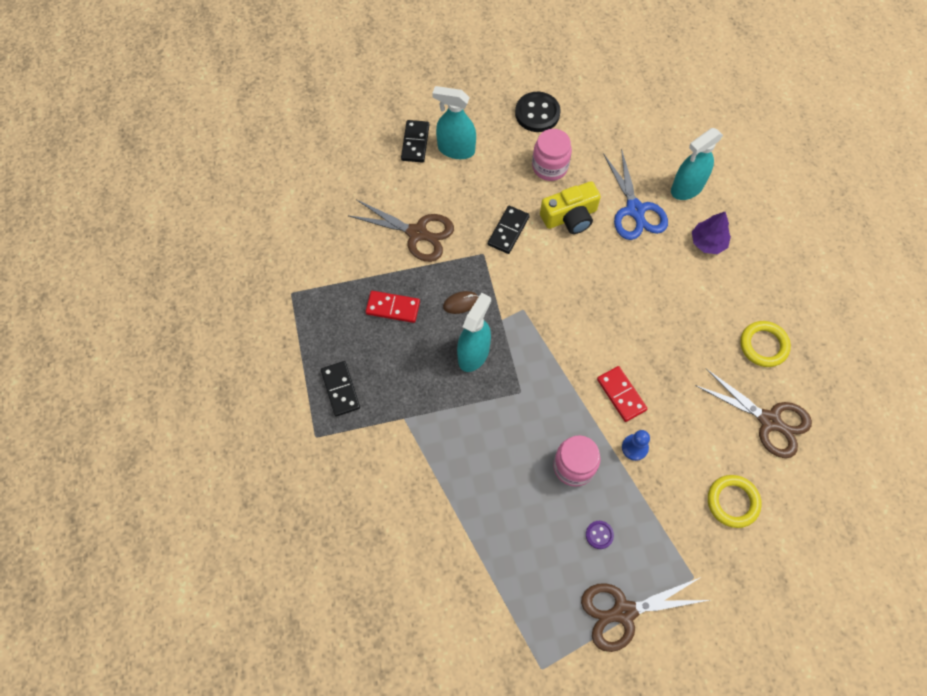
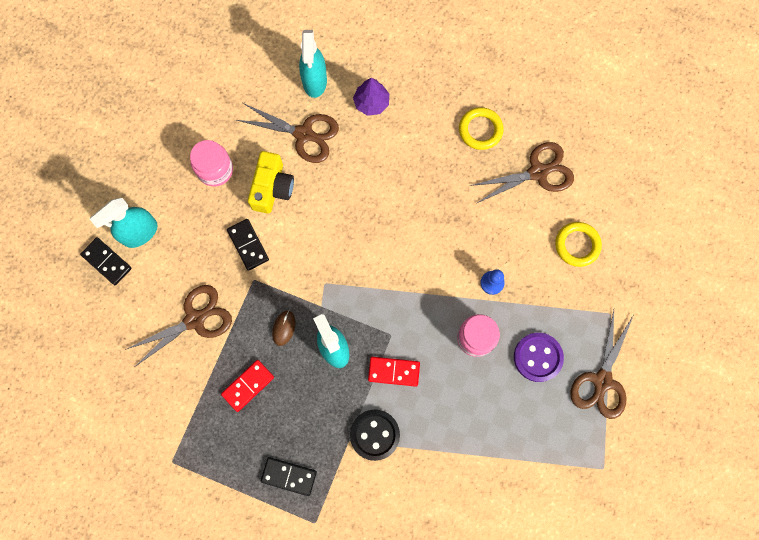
camera: 55 degrees left, 10 degrees up
black button [515,92,561,132] -> black button moved to [350,410,400,461]
purple button [586,521,614,549] -> purple button [514,333,564,382], size x2.00
red domino [597,366,647,422] -> red domino moved to [368,357,420,387]
blue scissors [603,148,668,240] -> brown scissors [236,103,339,163]

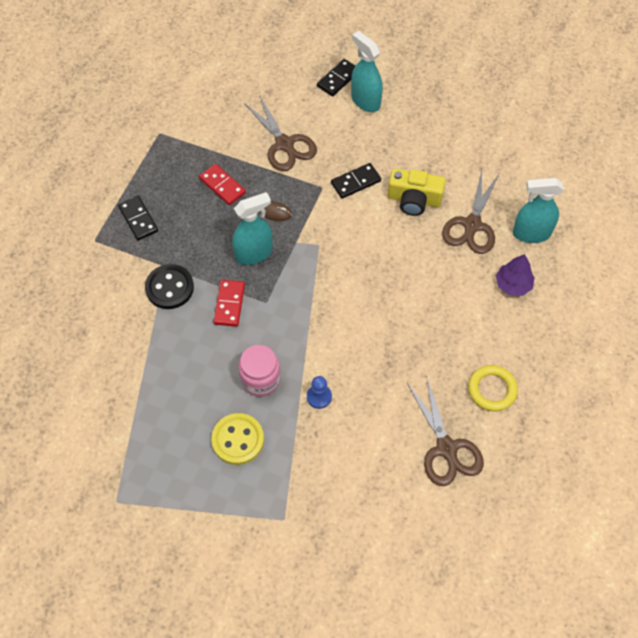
camera: 90 degrees right, 15 degrees down
pink jar [190,140,233,187] -> none
black domino [261,457,317,496] -> black domino turned 45 degrees counterclockwise [118,196,158,241]
purple button [514,333,564,382] -> yellow button [211,413,264,465]
yellow ring [555,222,602,267] -> none
brown scissors [570,310,634,419] -> none

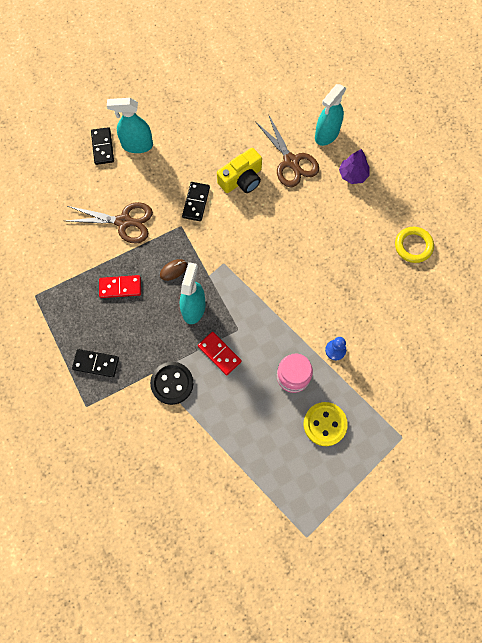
camera: 50 degrees left, 10 degrees up
brown scissors [407,376,484,486] -> none

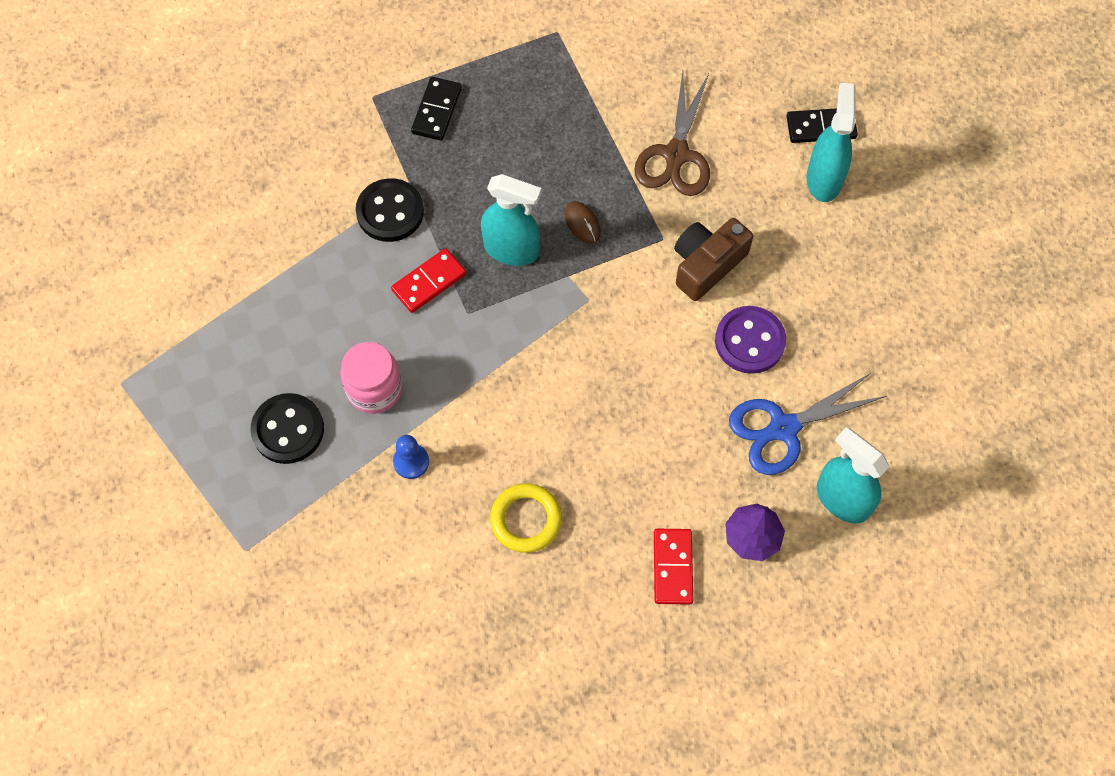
camera: 95 degrees right, 5 degrees down
red domino [99,275,141,298] -> red domino moved to [654,529,693,604]
black domino [182,182,210,221] -> brown camera [674,218,753,301]
yellow camera [217,148,262,193] -> purple button [715,306,786,374]
brown scissors [255,114,319,187] -> blue scissors [729,372,887,475]
yellow button [304,402,348,446] -> black button [251,393,324,464]
yellow ring [395,227,434,263] -> yellow ring moved to [490,483,562,553]

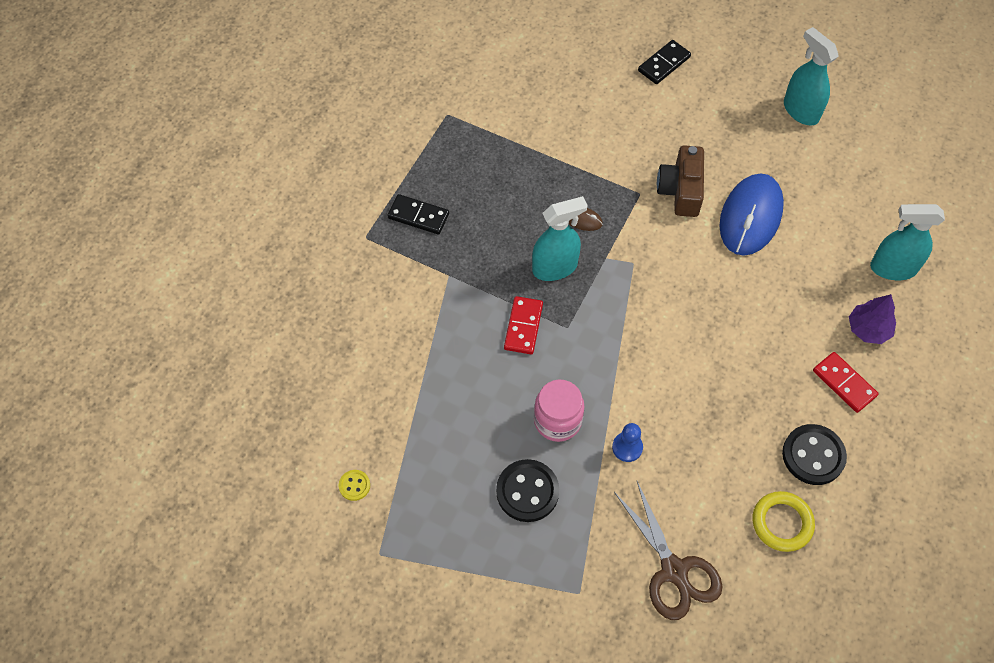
camera: 40 degrees left, 5 degrees down
black button [356,178,424,242] -> black button moved to [782,424,847,485]
black domino [411,77,462,141] -> black domino turned 45 degrees counterclockwise [388,194,449,235]
yellow ring [490,483,562,553] -> yellow ring moved to [752,491,815,552]
brown scissors [634,71,710,196] -> brown scissors moved to [614,481,723,620]
purple button [715,306,786,374] -> blue mouse [719,173,784,255]
blue scissors [729,372,887,475] -> none
turquoise spray bottle [807,83,856,202] -> turquoise spray bottle moved to [784,27,839,126]
none -> yellow button [339,470,370,501]

